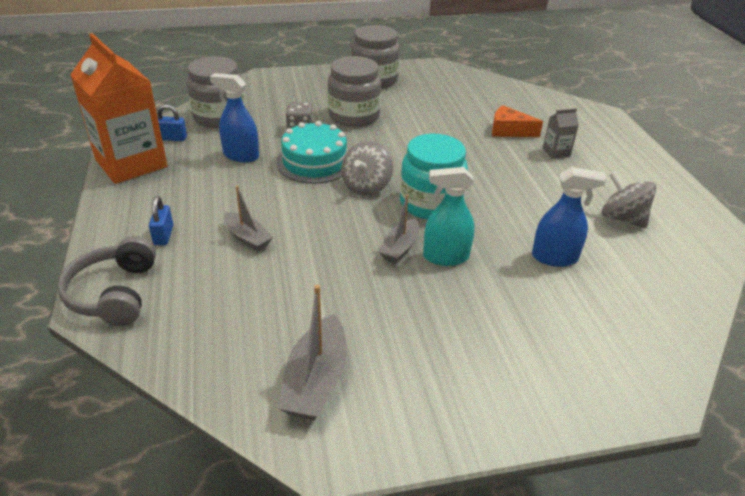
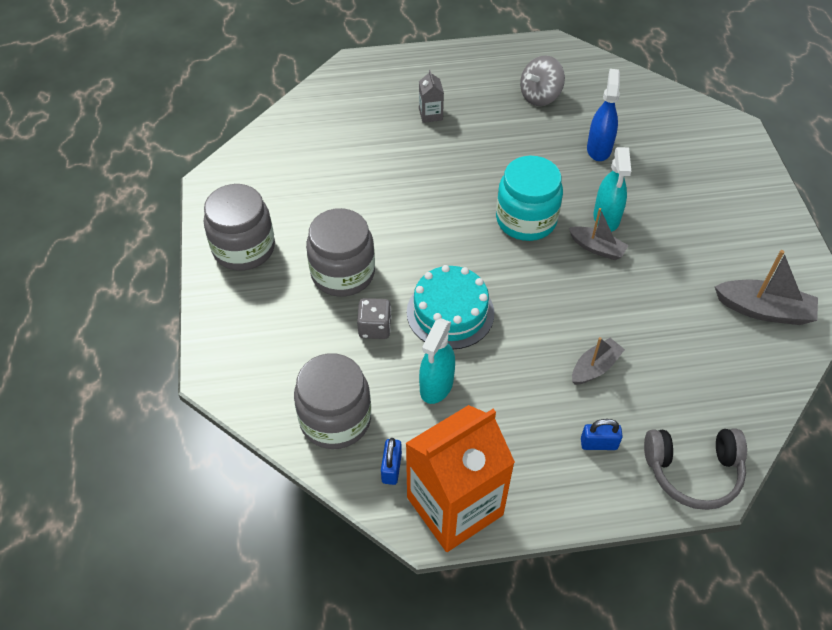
camera: 85 degrees left, 15 degrees up
blue spray bottle [210,73,259,162] -> turquoise spray bottle [419,318,455,404]
grey spinning top [341,141,394,195] -> none
orange cheese [492,105,543,137] -> none

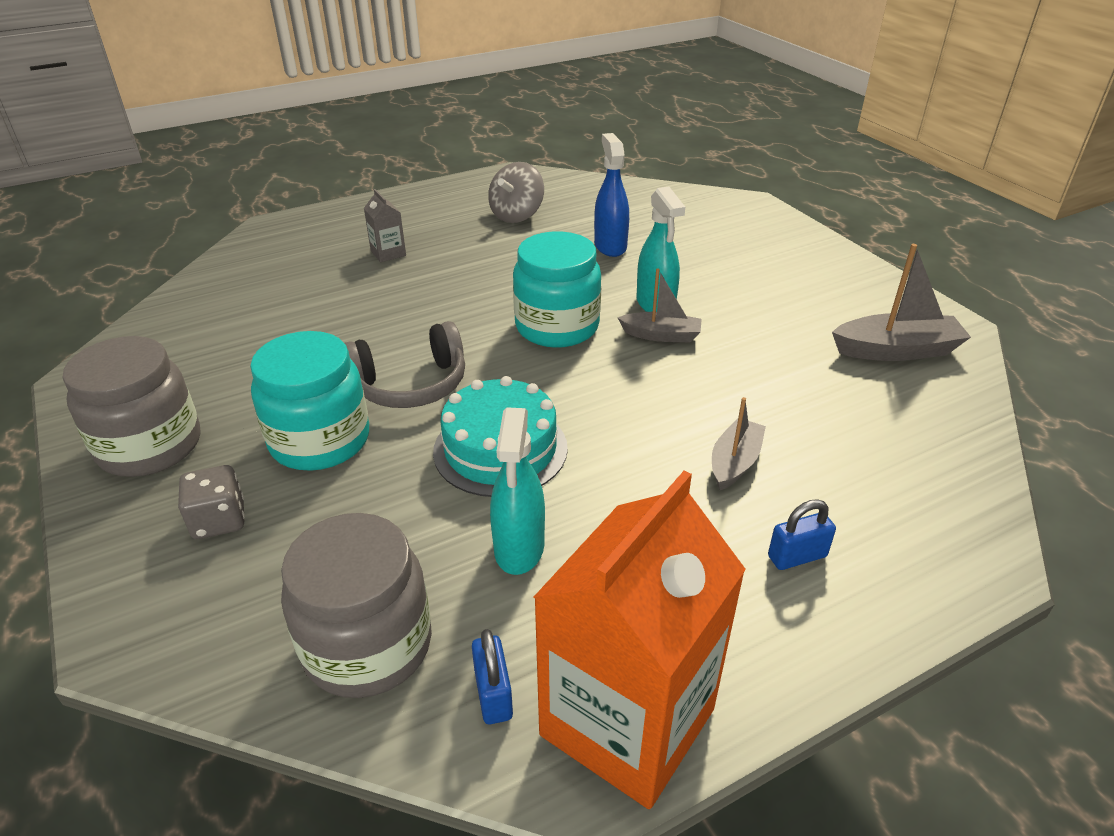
camera: 20 degrees left, 15 degrees down
grey jar [306,208,375,297] -> turquoise jar [250,331,369,471]
grey dice [357,298,391,339] -> grey dice moved to [178,465,245,539]
grey headphones [644,428,747,510] -> grey headphones moved to [345,321,465,408]

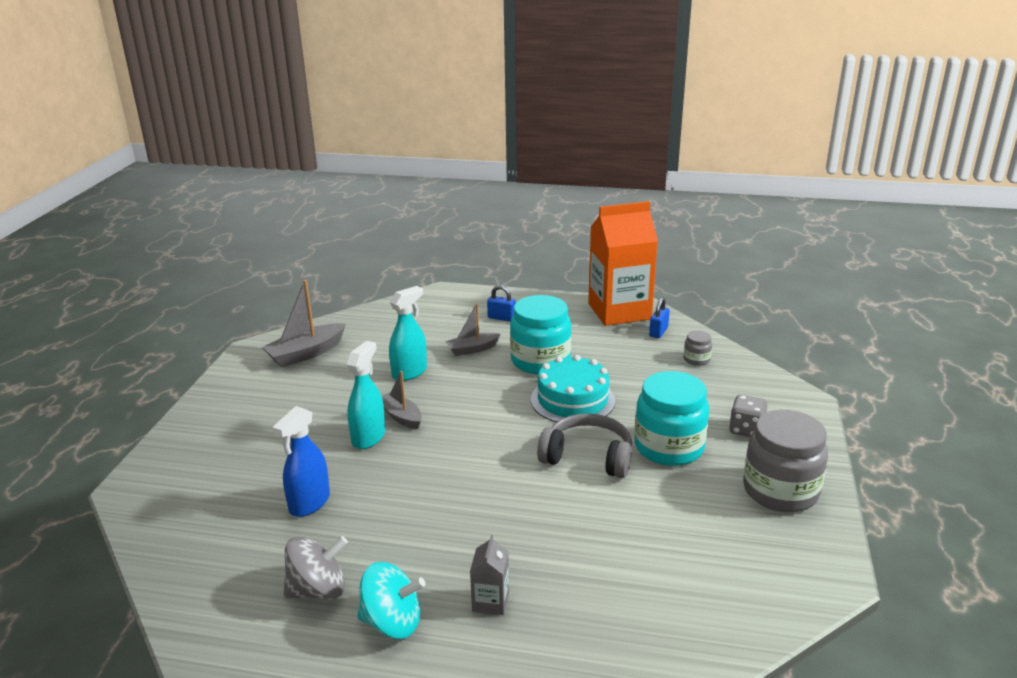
camera: 140 degrees left, 10 degrees down
grey jar [281,513,432,698] -> grey jar [684,330,712,366], size x0.45
turquoise spray bottle [490,407,545,575] -> turquoise spray bottle moved to [389,286,427,381]
turquoise jar [513,232,601,348] -> turquoise jar moved to [510,295,571,374]
grey boat [832,244,971,361] -> grey boat turned 75 degrees counterclockwise [262,280,346,367]
none -> turquoise spinning top [357,562,425,639]

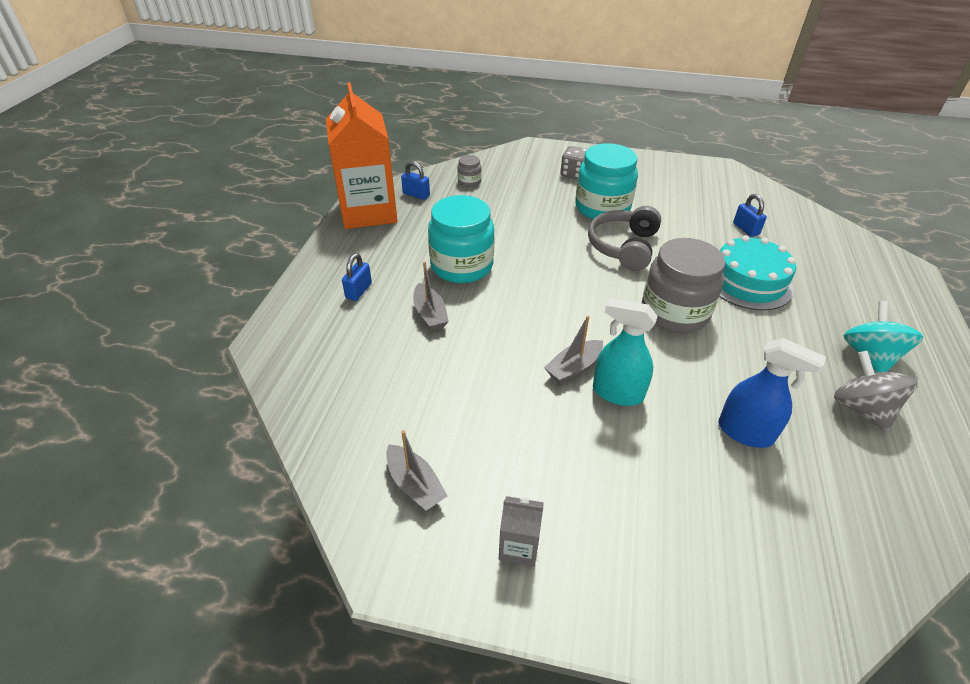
camera: 90 degrees left, 15 degrees up
grey boat [262,280,346,367] -> grey boat [386,430,447,511], size x0.65
turquoise spray bottle [389,286,427,381] -> none
grey carton [470,535,509,615] -> grey carton moved to [499,496,544,567]
turquoise cake [531,355,615,422] -> turquoise cake moved to [720,235,796,310]
grey jar [743,410,828,512] -> grey jar moved to [642,238,725,333]
none -> blue padlock [733,194,767,237]

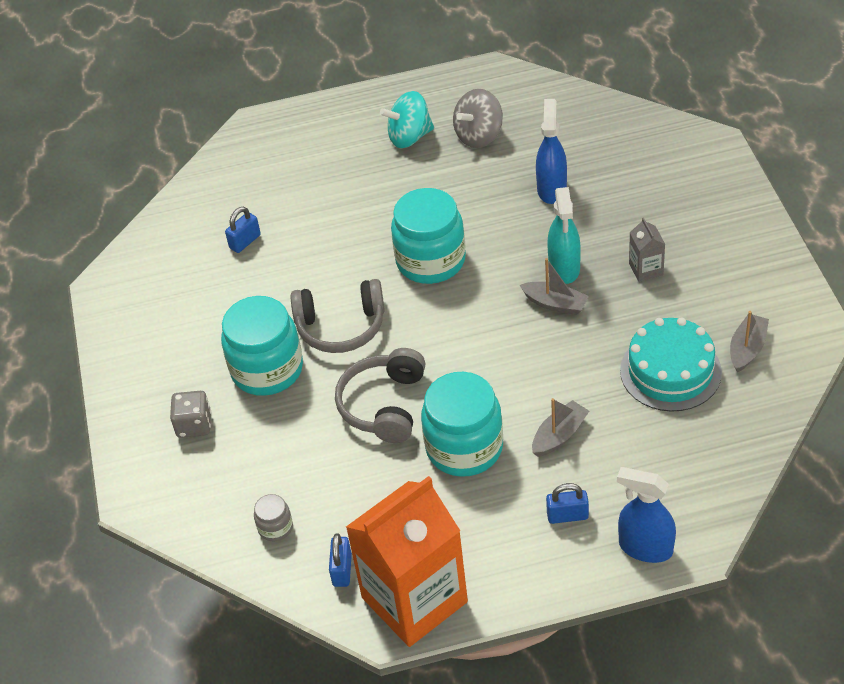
camera: 110 degrees left, 5 degrees up
grey carton [499,496,544,567] -> grey carton moved to [629,217,665,282]
grey jar [642,238,725,333] -> turquoise jar [391,188,466,284]
turquoise cake [720,235,796,310] -> turquoise cake moved to [620,317,722,412]
none -> grey headphones [335,348,425,443]
none -> blue spray bottle [617,467,676,563]

